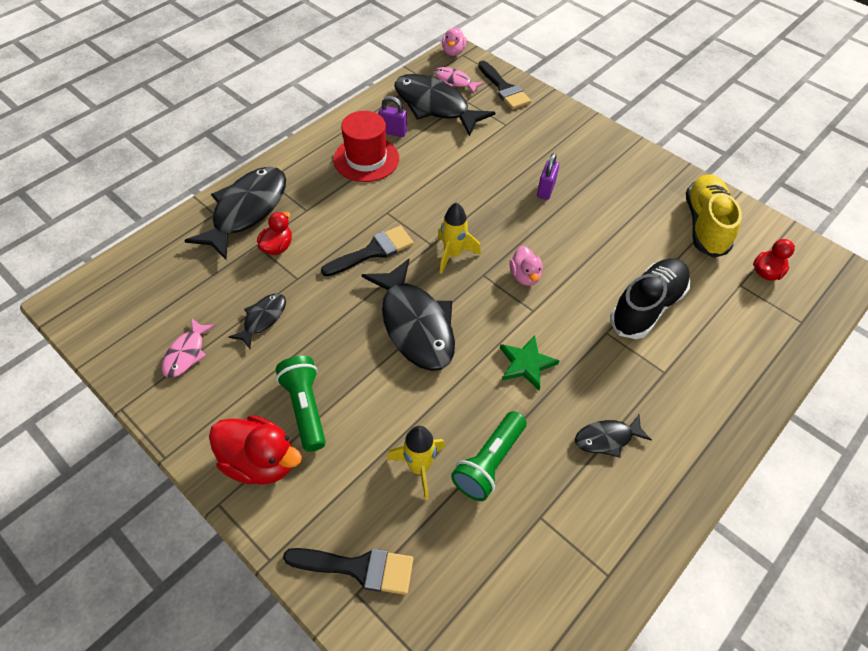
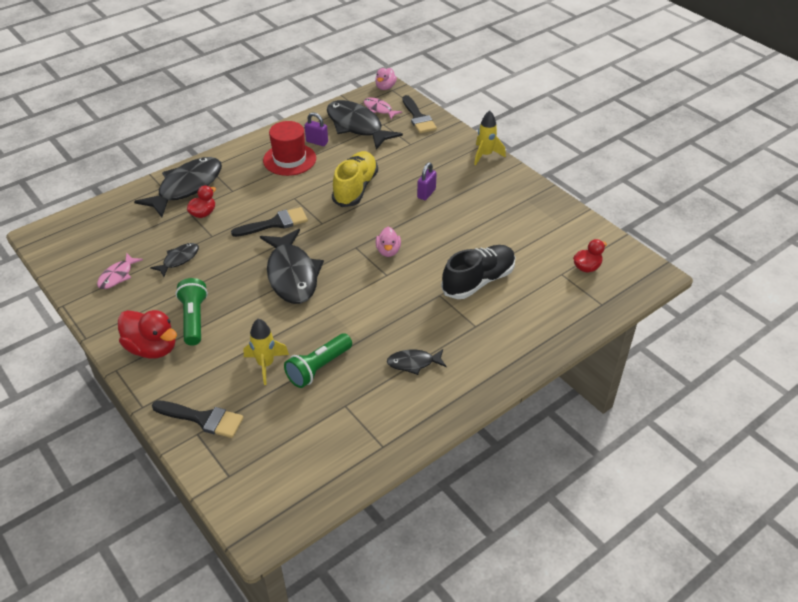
camera: 10 degrees right, 10 degrees down
yellow rocket [438,202,481,274] -> yellow rocket moved to [474,111,506,166]
green star [500,335,560,390] -> none
yellow shoe [686,174,742,258] -> yellow shoe moved to [332,151,378,207]

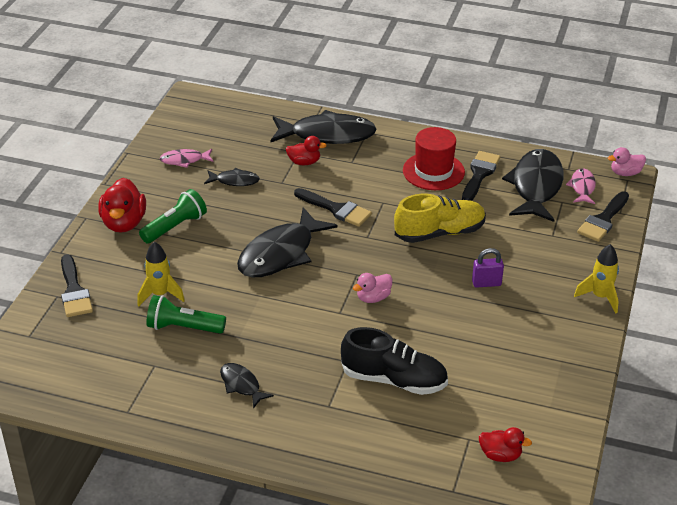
camera: 55 degrees right, 5 degrees down
purple padlock [305,112,328,146] -> black brush [462,151,500,201]

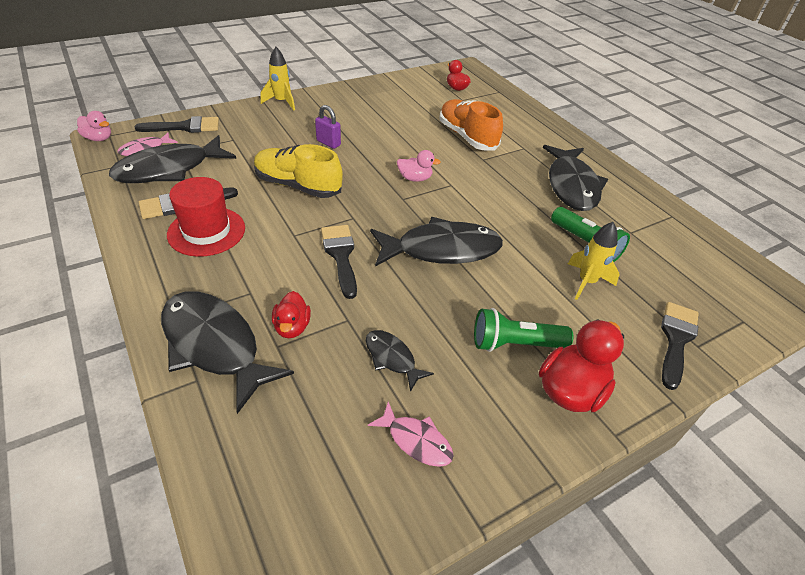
camera: 140 degrees left, 5 degrees up
black fish [220,363,274,408] -> black fish [543,145,608,211], size x2.02
red duck [286,136,327,165] -> red duck turned 135 degrees counterclockwise [272,291,311,338]
black shoe [341,327,448,395] -> orange shoe [440,99,503,150]

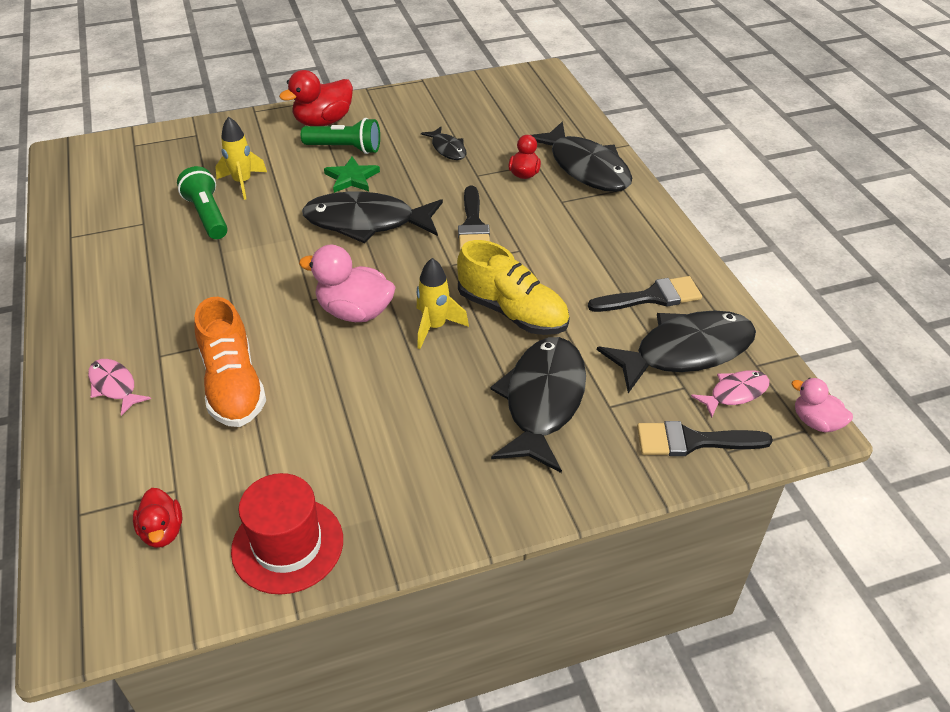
camera: 165 degrees left, 0 degrees up
red hat [167,177,245,257] -> red hat moved to [231,473,343,595]
yellow rocket [261,47,295,110] -> yellow rocket moved to [417,258,469,349]
purple padlock [315,105,341,149] -> none
pink fish [368,401,454,467] -> pink fish moved to [88,359,151,416]
pink duck [397,150,441,182] -> pink duck [299,245,396,322], size x1.69
black fish [543,145,608,211] -> black fish moved to [490,337,586,473]
black brush [661,302,699,390] -> none
none -> green star [324,157,380,193]

